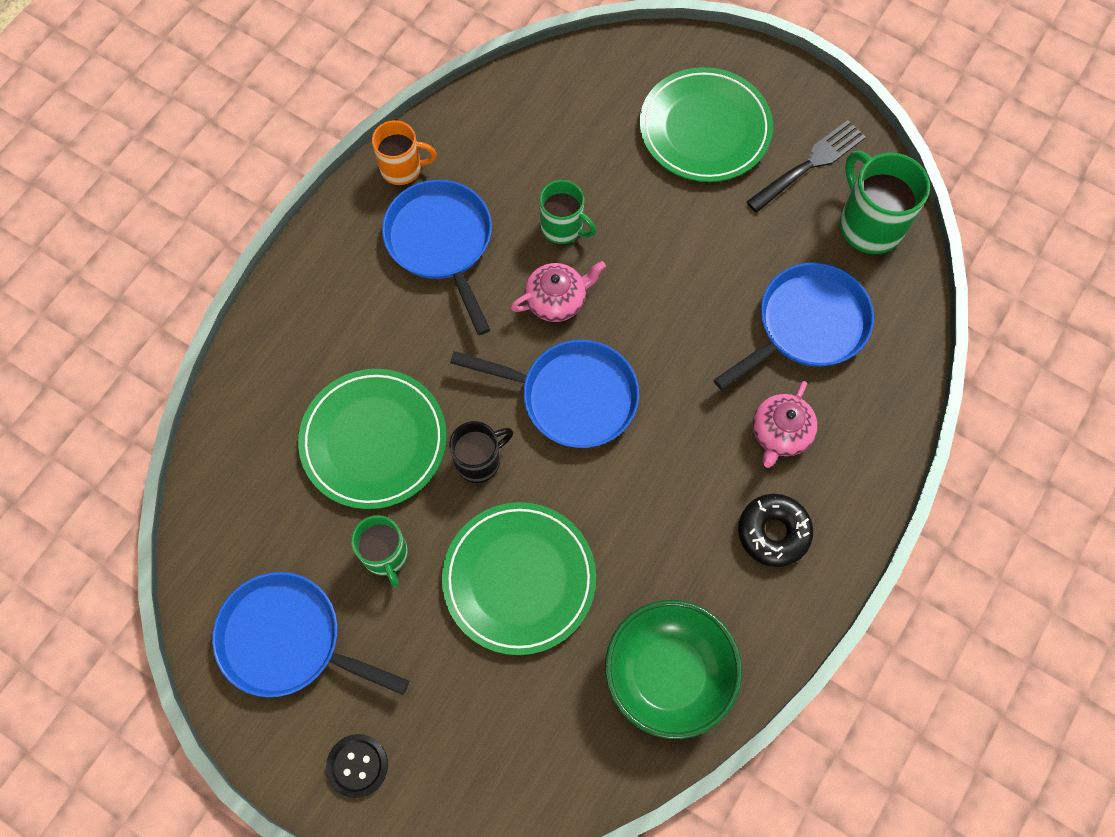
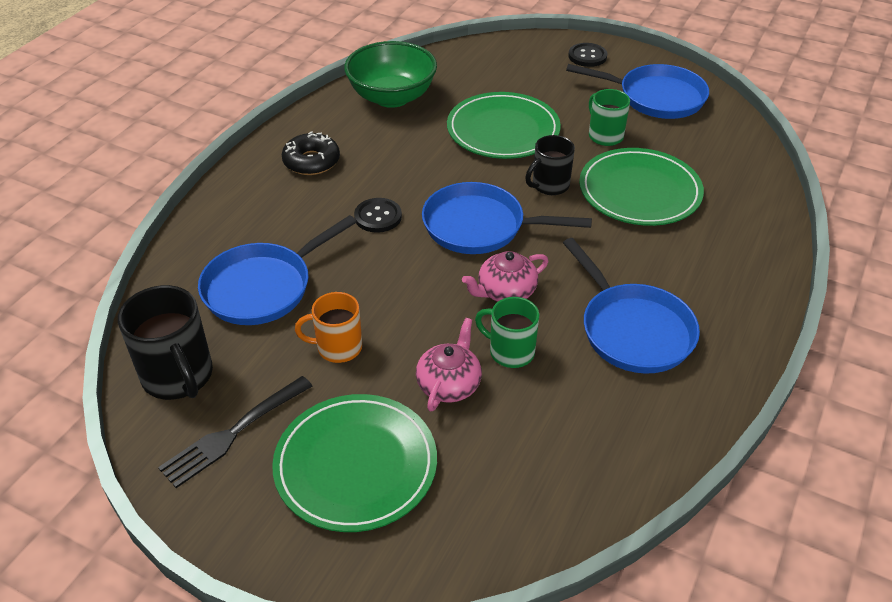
camera: 175 degrees right, 25 degrees down
orange mug [372,120,437,185] -> orange mug moved to [295,292,362,363]
pink teapot [753,381,818,468] -> pink teapot moved to [416,318,482,412]
green mug [840,151,930,254] -> black mug [118,285,213,400]
none -> black button [354,198,402,233]

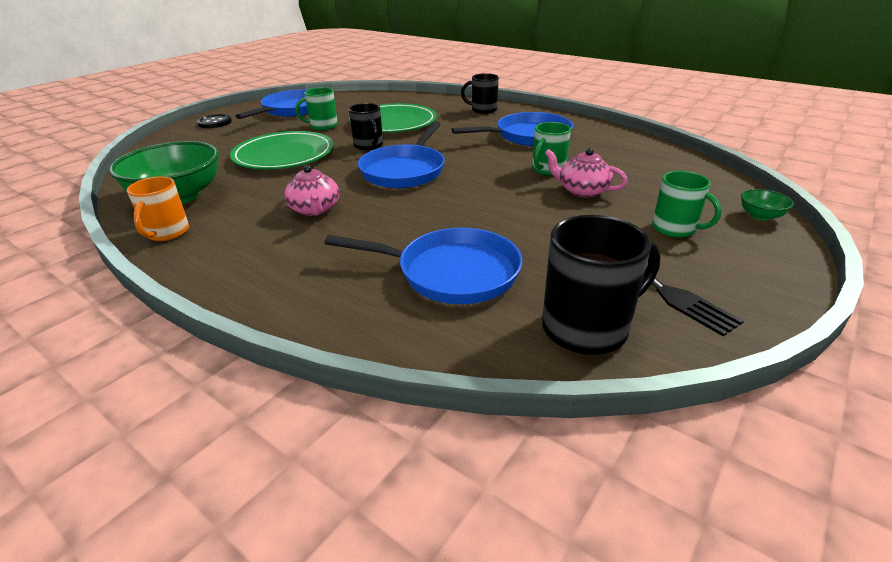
camera: 80 degrees left, 10 degrees down
blue pan [198,215,357,325] -> blue pan turned 45 degrees counterclockwise [324,228,522,304]
green plate [272,394,437,532] -> green mug [652,171,722,238]
black donut [282,131,340,175] -> none
orange mug [295,292,362,363] -> orange mug moved to [127,176,189,241]
black button [354,198,402,233] -> none
pink teapot [462,251,548,302] -> pink teapot moved to [284,165,339,216]
none -> black mug [461,73,499,114]
none -> green bowl [741,189,794,221]

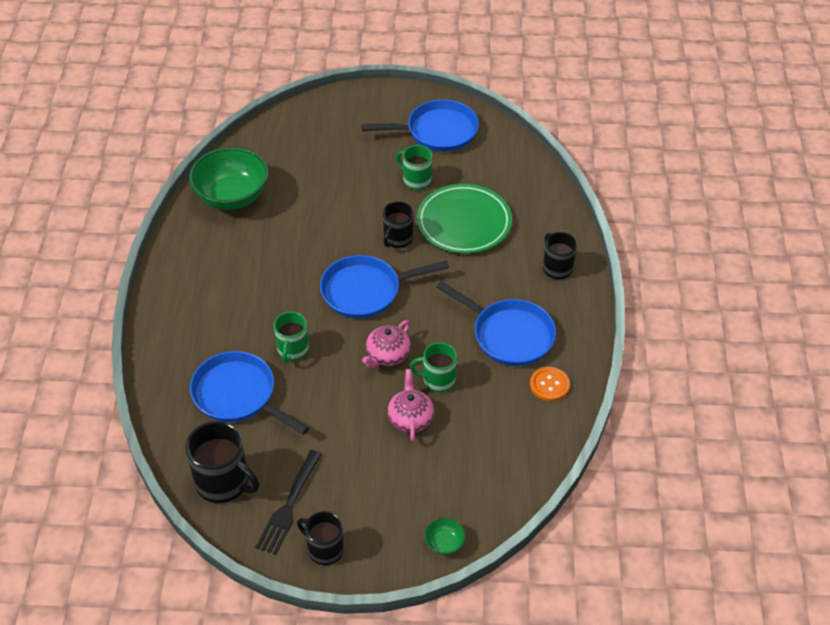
camera: 55 degrees right, 15 degrees up
orange mug [127,176,189,241] -> none
black button [197,114,232,128] -> none
green plate [230,131,333,169] -> none
pink teapot [284,165,339,216] -> pink teapot moved to [362,320,411,368]
blue pan [324,228,522,304] -> blue pan turned 150 degrees clockwise [190,351,309,435]
green mug [652,171,722,238] -> green mug moved to [274,312,309,363]
none -> black mug [297,511,344,565]
none -> orange button [530,367,570,401]

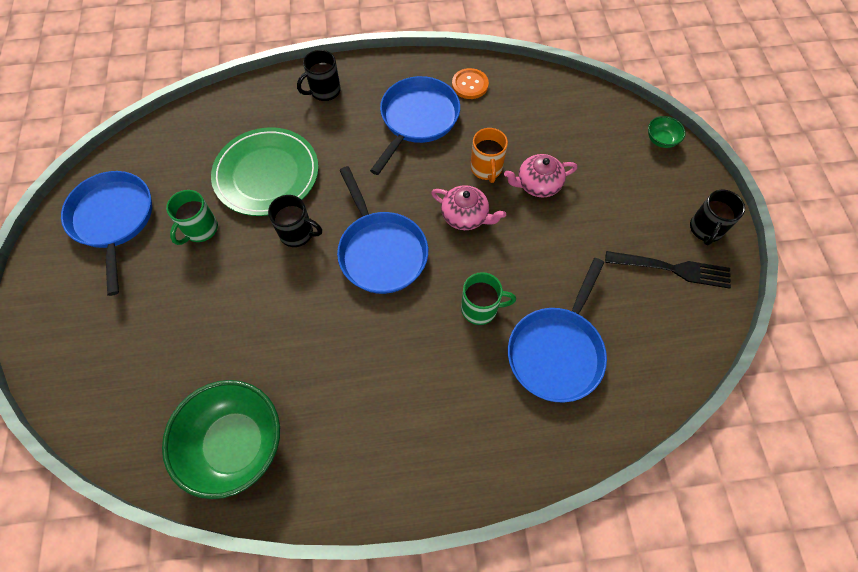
camera: 100 degrees left, 15 degrees up
black mug [185,421,260,503] -> none
green mug [409,342,457,392] -> orange mug [471,128,508,183]

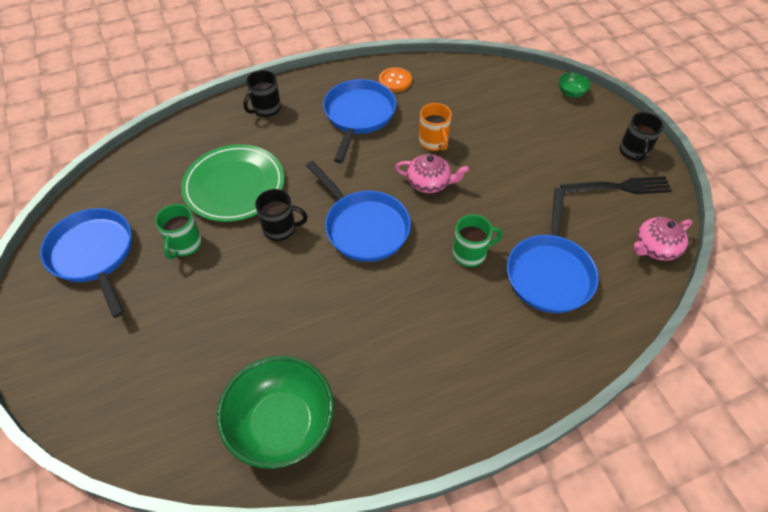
camera: 15 degrees left, 10 degrees down
pink teapot [504,154,577,197] -> pink teapot moved to [634,217,692,261]

